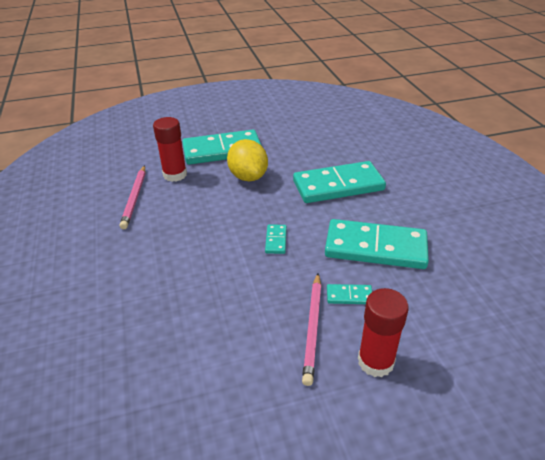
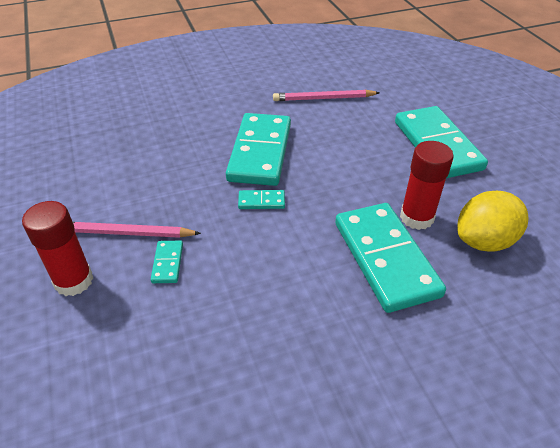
camera: 85 degrees right, 5 degrees up
red glue stick [153,117,187,182] -> red glue stick moved to [400,141,454,230]
yellow lemon [227,139,268,181] -> yellow lemon moved to [457,191,529,252]
turquoise domino [325,219,429,269] -> turquoise domino moved to [226,113,291,186]

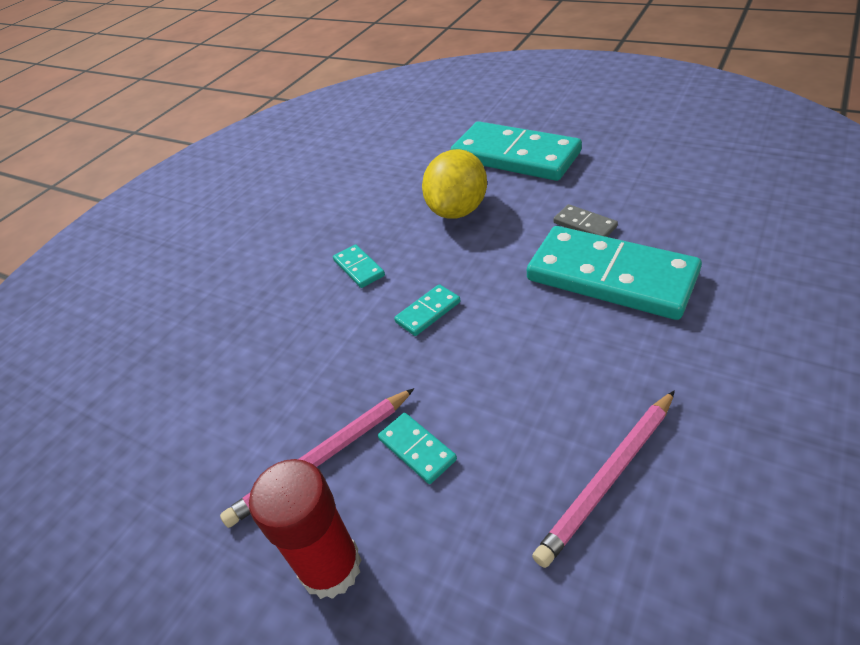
camera: 35 degrees left, 0 degrees up
turquoise domino [226,113,291,186] -> turquoise domino [333,244,385,288], size x0.41
pink pencil [273,90,380,101] -> pink pencil moved to [532,391,675,568]
red glue stick [400,141,454,230] -> grey domino [553,204,618,237]
yellow lemon [457,191,529,252] -> yellow lemon moved to [422,149,487,219]

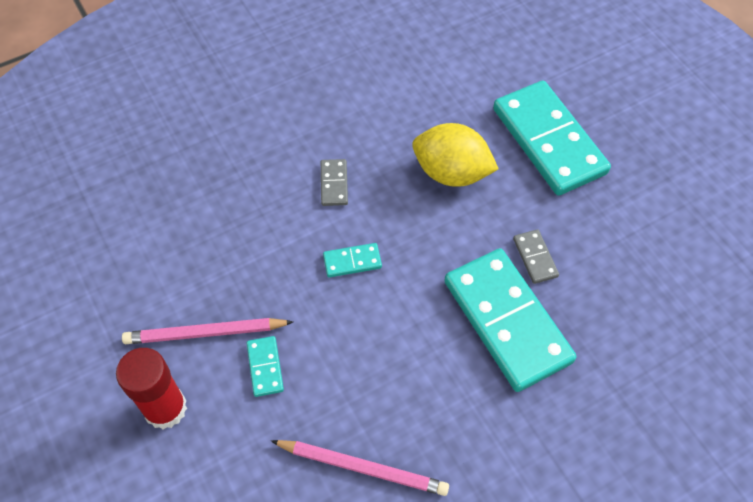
camera: 25 degrees right, 15 degrees up
turquoise domino [333,244,385,288] -> grey domino [321,159,348,206]
yellow lemon [422,149,487,219] -> yellow lemon turned 60 degrees clockwise [412,123,498,187]
pink pencil [532,391,675,568] -> pink pencil turned 150 degrees counterclockwise [271,440,449,496]

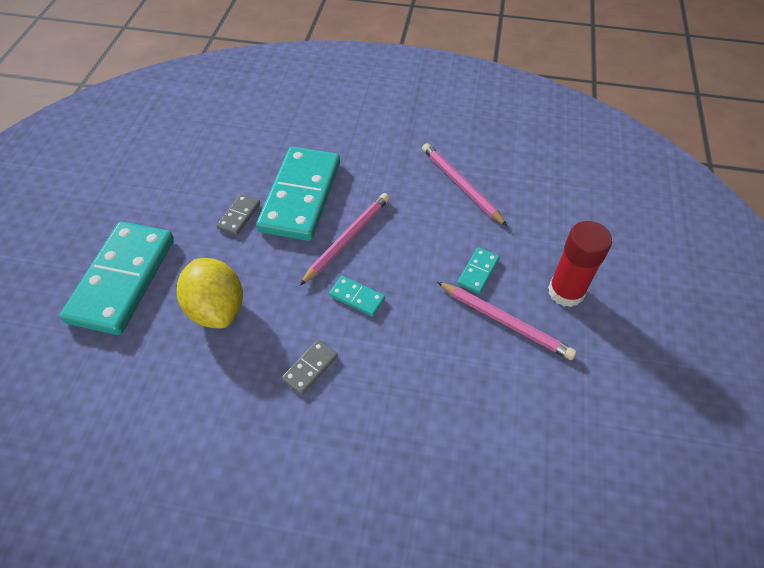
camera: 140 degrees left, 5 degrees down
none -> pink pencil [299,193,390,286]

